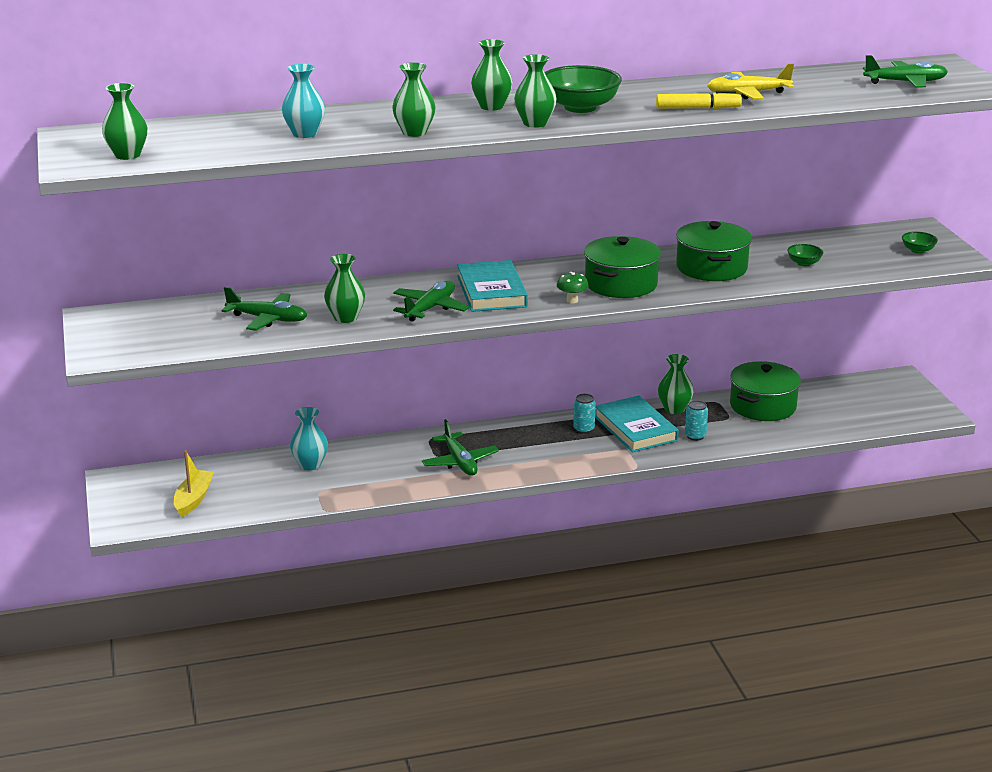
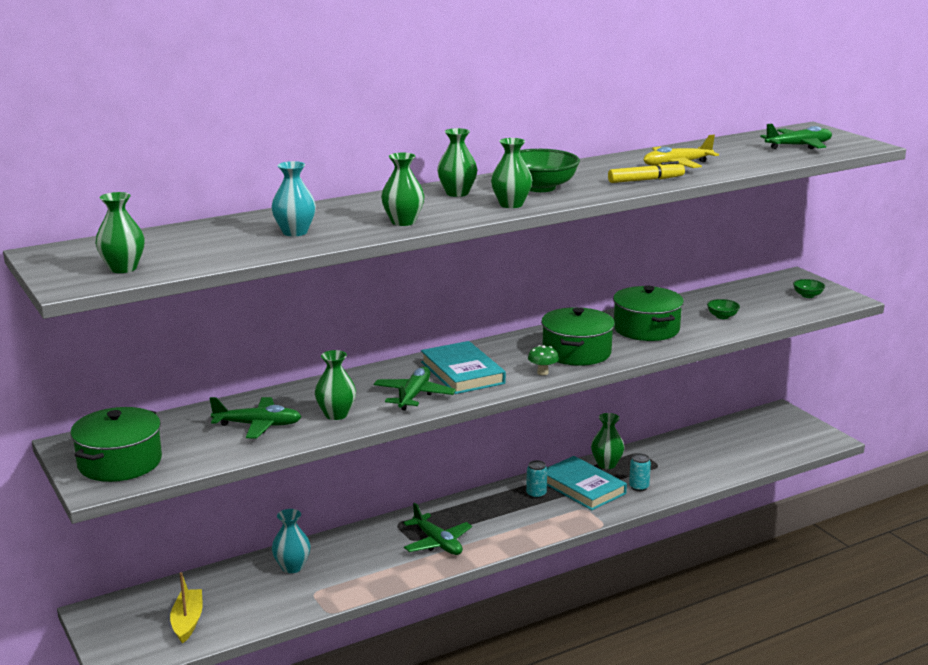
camera: 15 degrees left, 5 degrees down
green pot [730,361,801,421] -> green pot moved to [70,407,162,482]

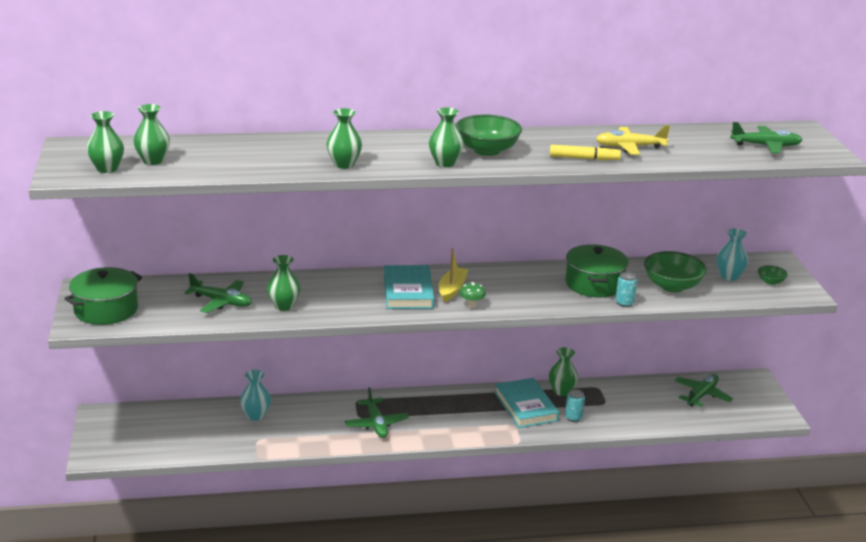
camera: 20 degrees right, 5 degrees up
yellow boat [170,572,202,644] -> yellow boat moved to [439,248,468,302]
turquoise vase [271,161,316,236] -> turquoise vase moved to [717,228,748,281]
green plane [374,367,456,410] -> green plane moved to [674,374,733,407]
green vase [437,128,477,197] -> green vase moved to [133,104,170,165]
turquoise can [526,460,547,499] -> turquoise can moved to [615,272,637,307]
green pot [541,307,615,366] -> none
green bowl [707,299,740,319] -> green bowl [644,251,707,292], size x2.09

